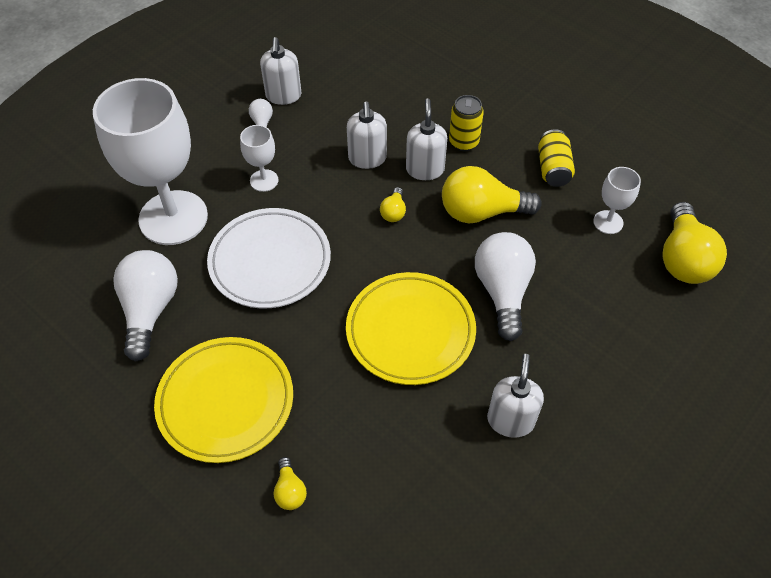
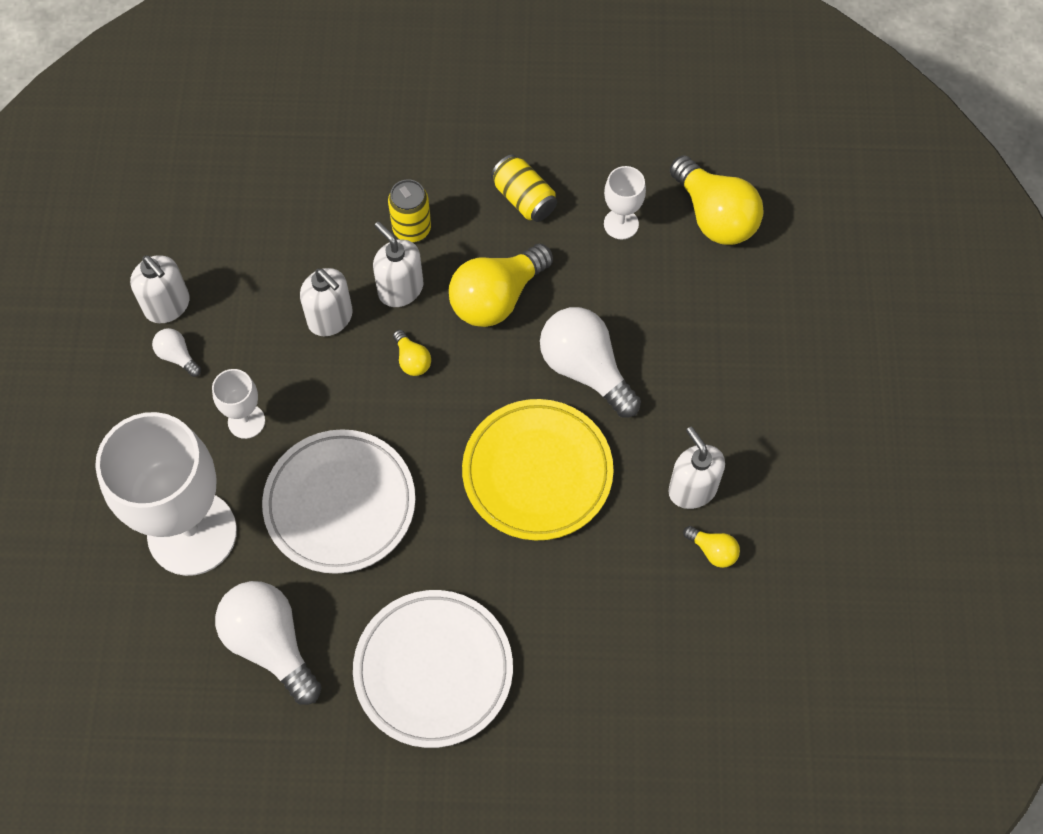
camera: 40 degrees left, 10 degrees up
yellow plate [154,337,293,463] -> white plate [353,590,513,748]
yellow light bulb [274,457,307,510] -> yellow light bulb moved to [683,526,740,568]

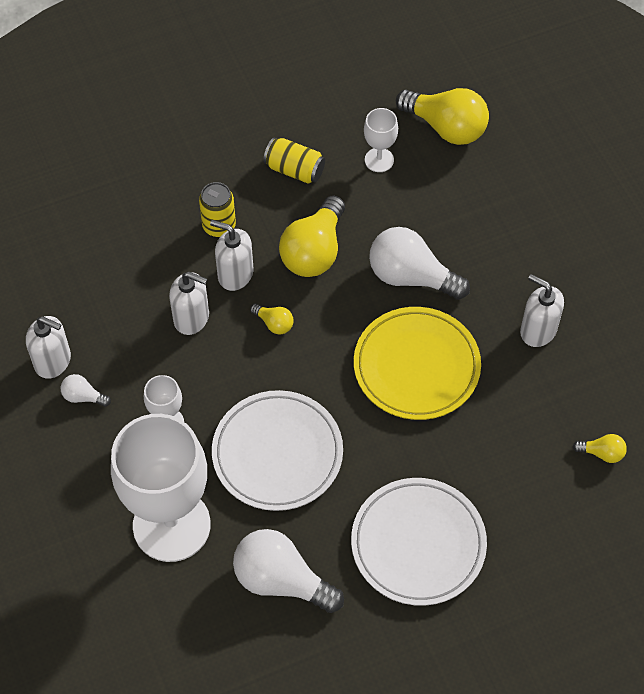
camera: 25 degrees left, 5 degrees down
yellow light bulb [683,526,740,568] -> yellow light bulb moved to [573,434,627,463]

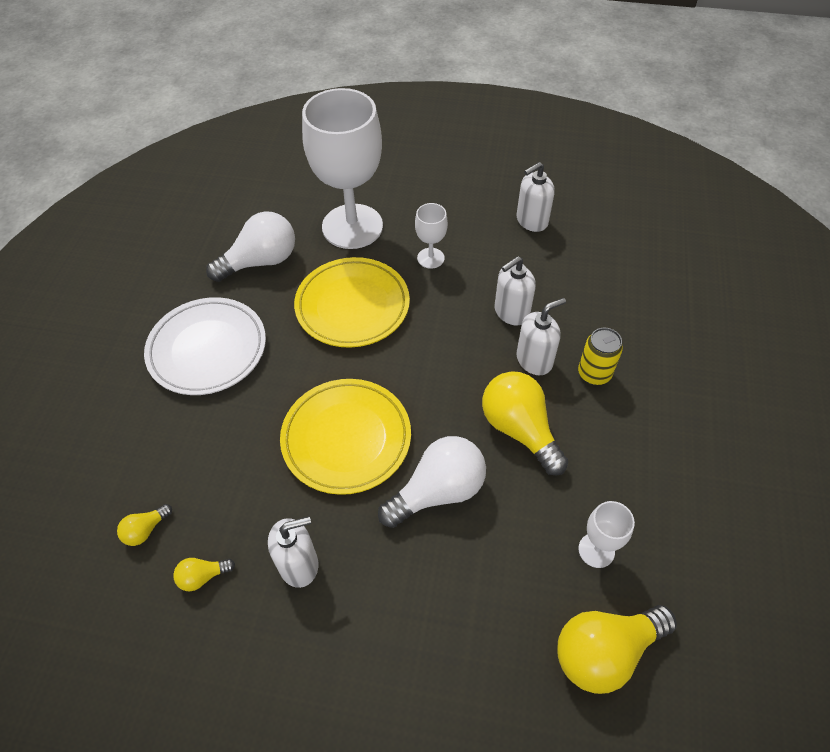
camera: 125 degrees right, 5 degrees down
white light bulb [61,374,111,407] -> none
white plate [212,390,343,511] -> yellow plate [294,257,410,348]
yellow light bulb [250,303,293,334] -> yellow light bulb moved to [173,558,235,591]
yellow can [263,138,325,184] -> none

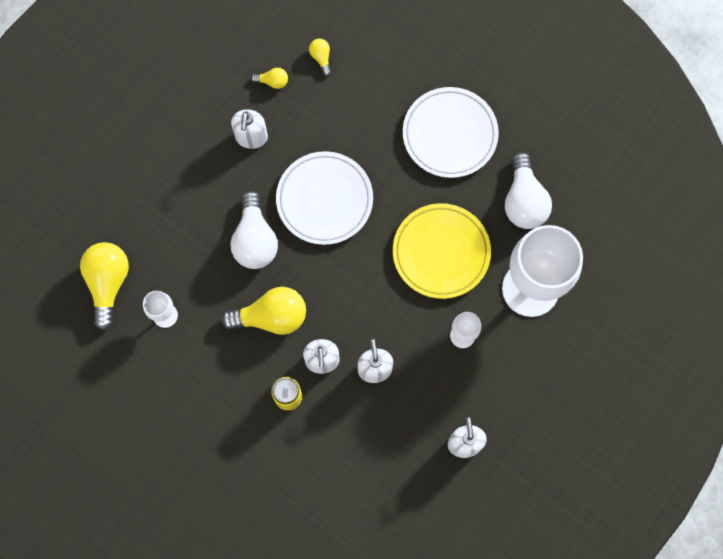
camera: 115 degrees right, 20 degrees up
yellow light bulb [173,558,235,591] -> yellow light bulb turned 90 degrees clockwise [251,68,288,89]
yellow plate [280,379,411,495] -> white plate [276,151,373,245]

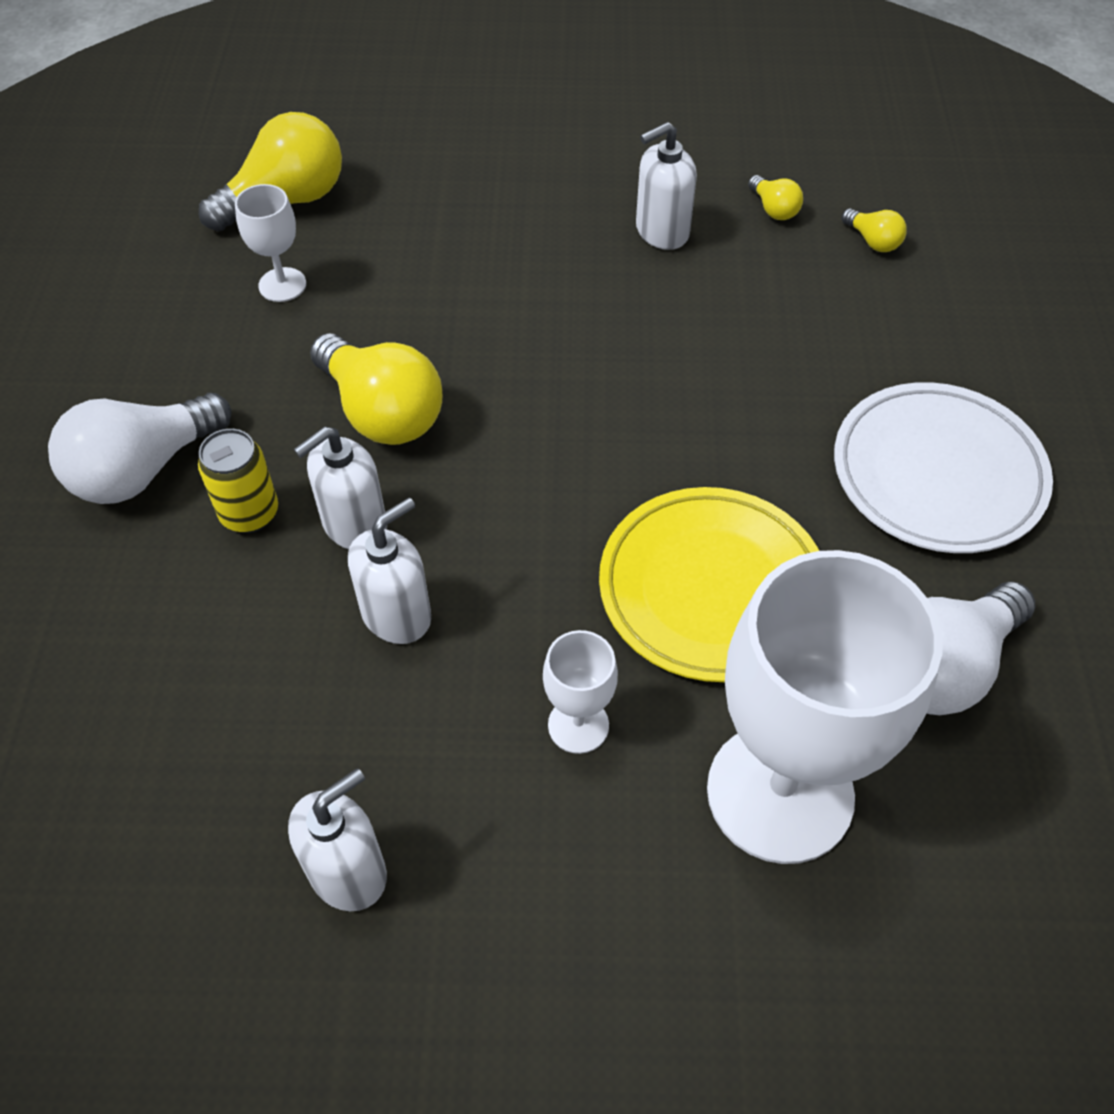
camera: 55 degrees right, 20 degrees down
white light bulb [230,191,278,269] -> white light bulb moved to [48,393,232,504]
white plate [276,151,373,245] -> none
yellow light bulb [309,39,331,76] -> yellow light bulb turned 105 degrees clockwise [841,208,907,252]

